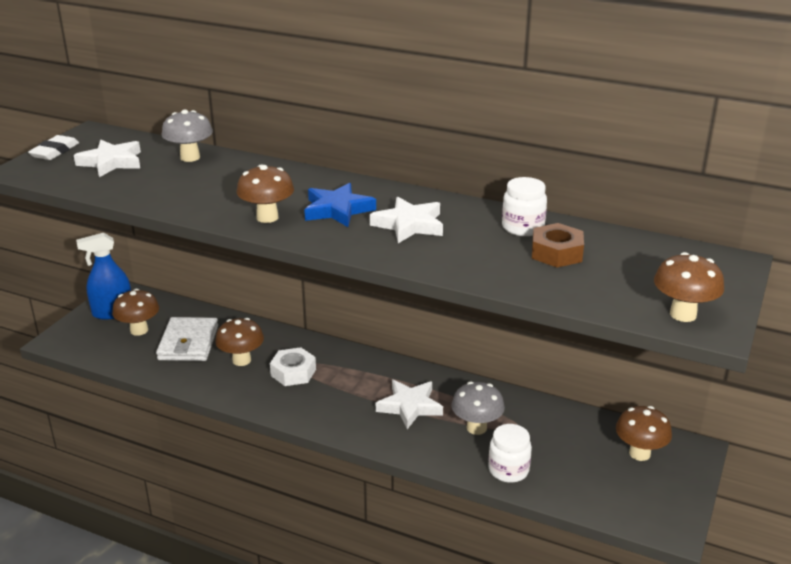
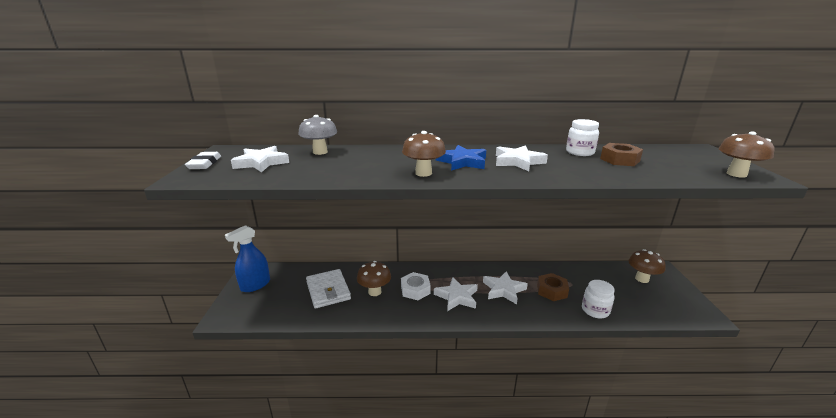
camera: 25 degrees left, 5 degrees down
brown mushroom [112,289,159,336] -> none
grey mushroom [451,381,505,435] -> brown nut [537,273,569,301]
none -> white star [434,277,478,311]

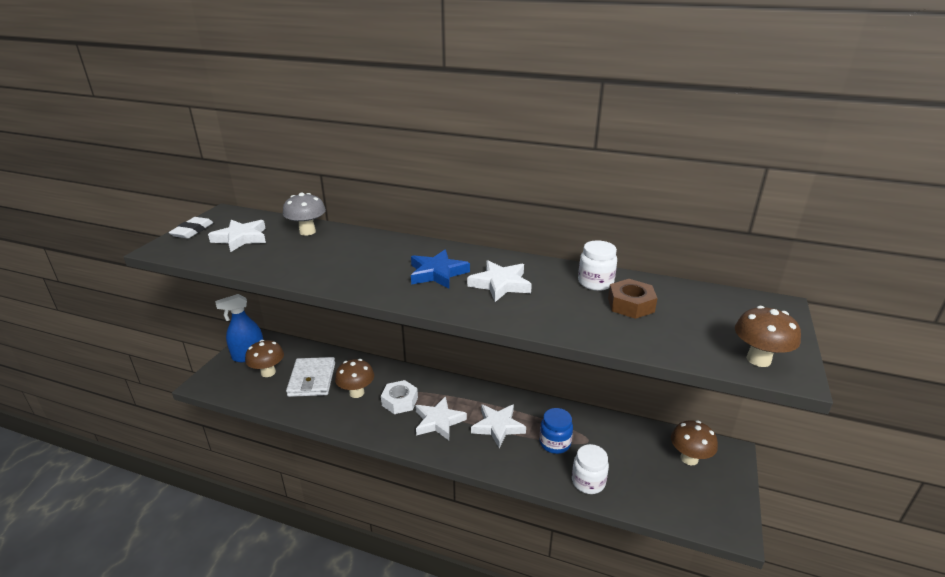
camera: 20 degrees right, 5 degrees up
brown mushroom [402,131,446,177] -> brown mushroom moved to [245,340,284,377]
brown nut [537,273,569,301] -> blue jar [540,408,573,454]

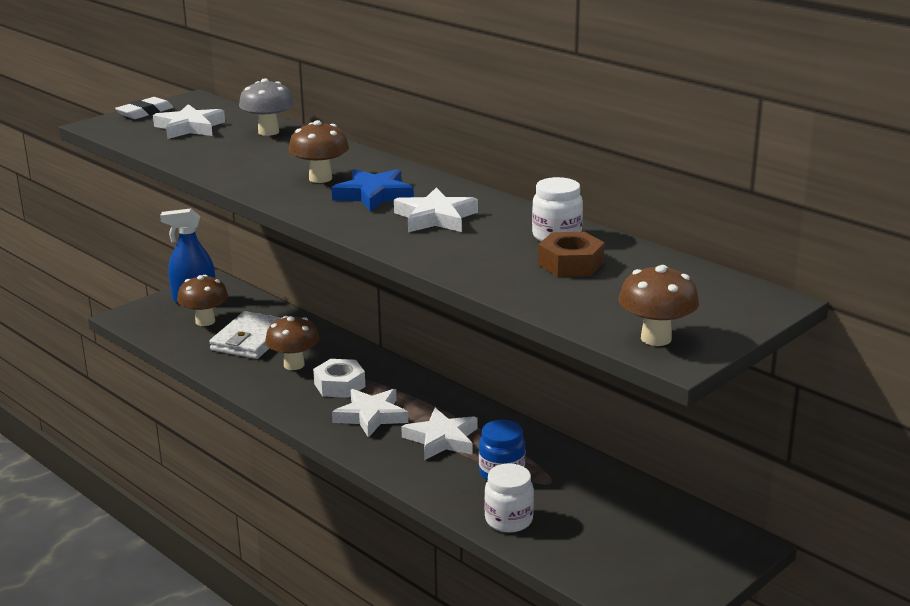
camera: 25 degrees right, 5 degrees down
brown mushroom [671,420,718,465] -> brown mushroom moved to [289,120,349,183]

